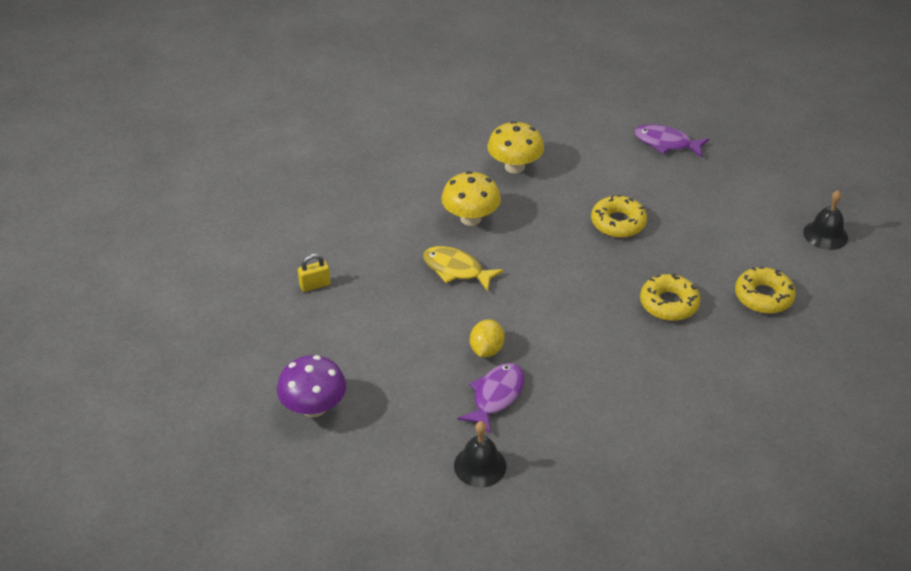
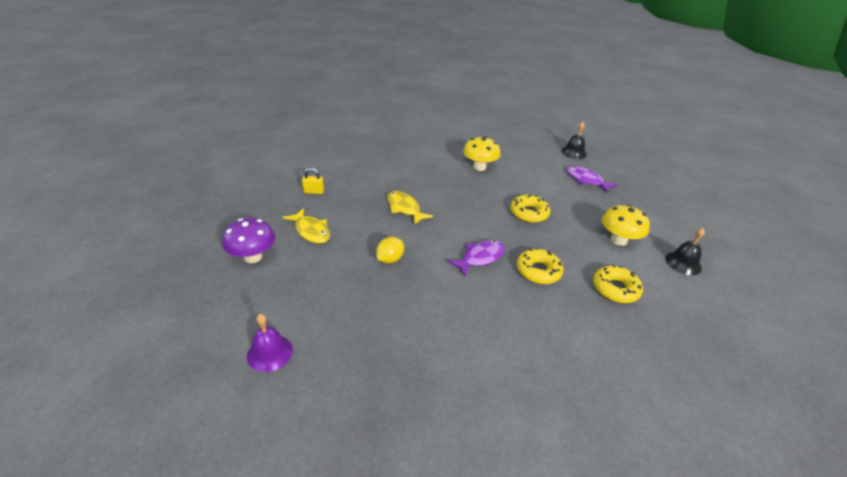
camera: 20 degrees right, 5 degrees down
yellow mushroom [441,171,501,226] -> yellow mushroom moved to [602,205,650,246]
black bell [454,421,507,488] -> black bell moved to [561,122,587,159]
purple fish [457,363,524,434] -> purple fish moved to [447,240,505,276]
none -> purple bell [247,314,293,372]
none -> yellow fish [283,208,330,244]

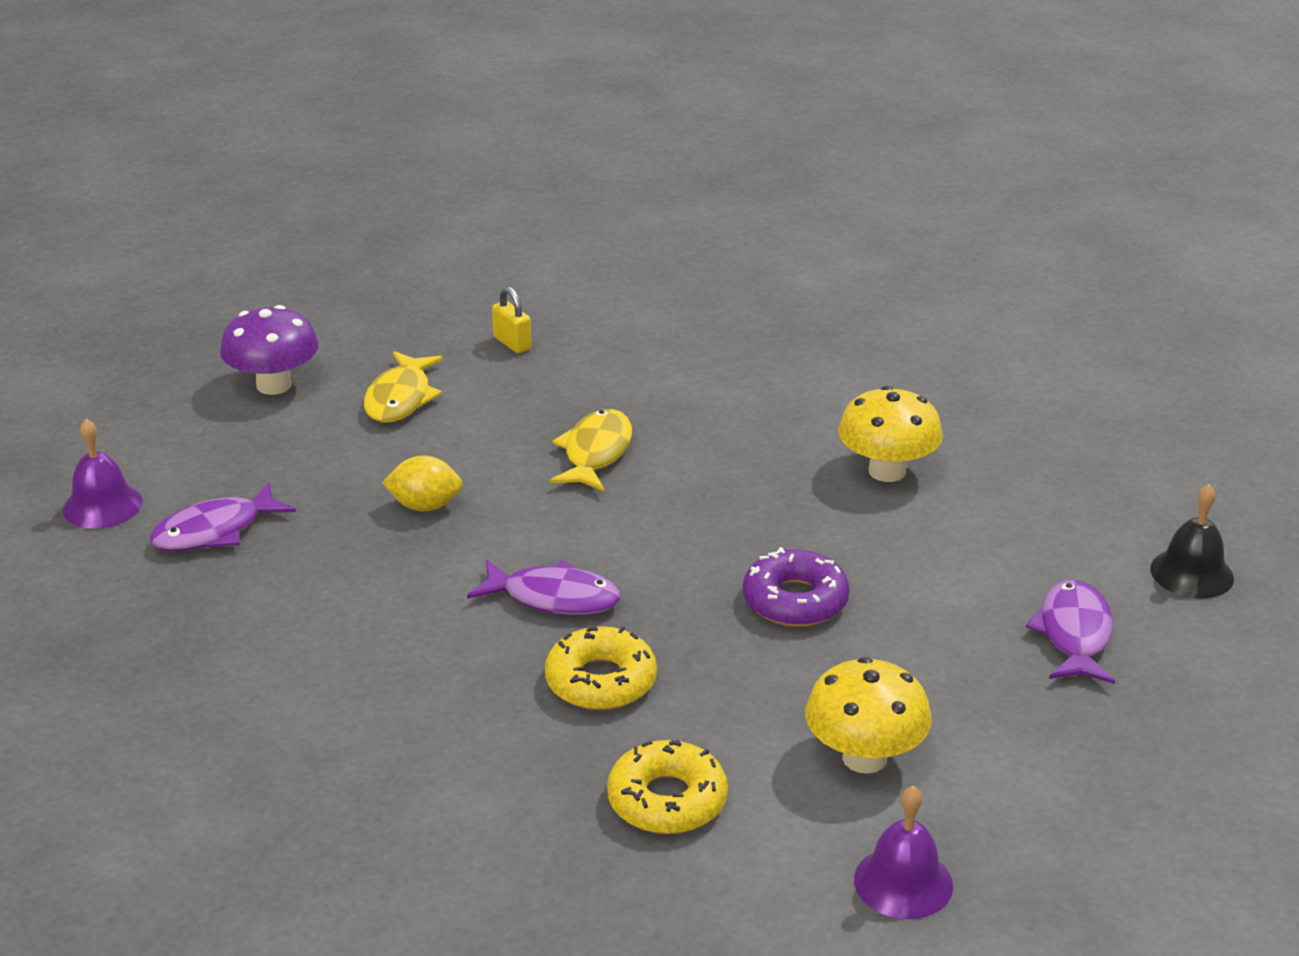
camera: 55 degrees right, 5 degrees down
yellow donut [510,194,550,223] -> purple donut [743,547,850,627]
black bell [665,228,705,275] -> purple bell [854,786,953,919]
none -> purple fish [150,482,296,551]

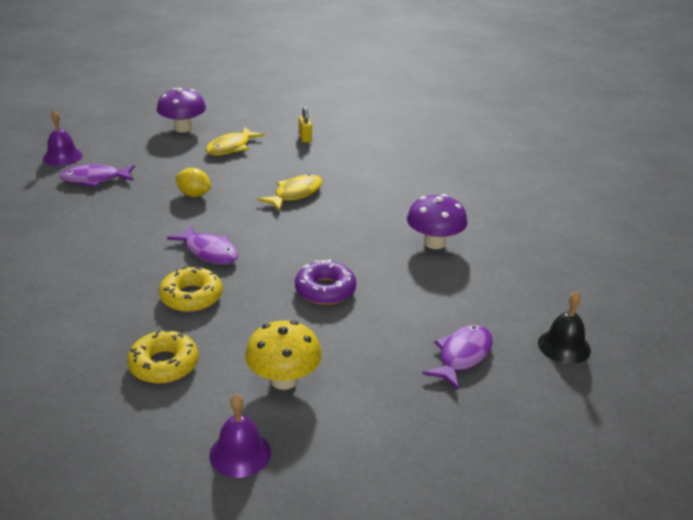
camera: 25 degrees right, 0 degrees up
yellow mushroom [838,386,943,482] -> purple mushroom [407,194,468,249]

